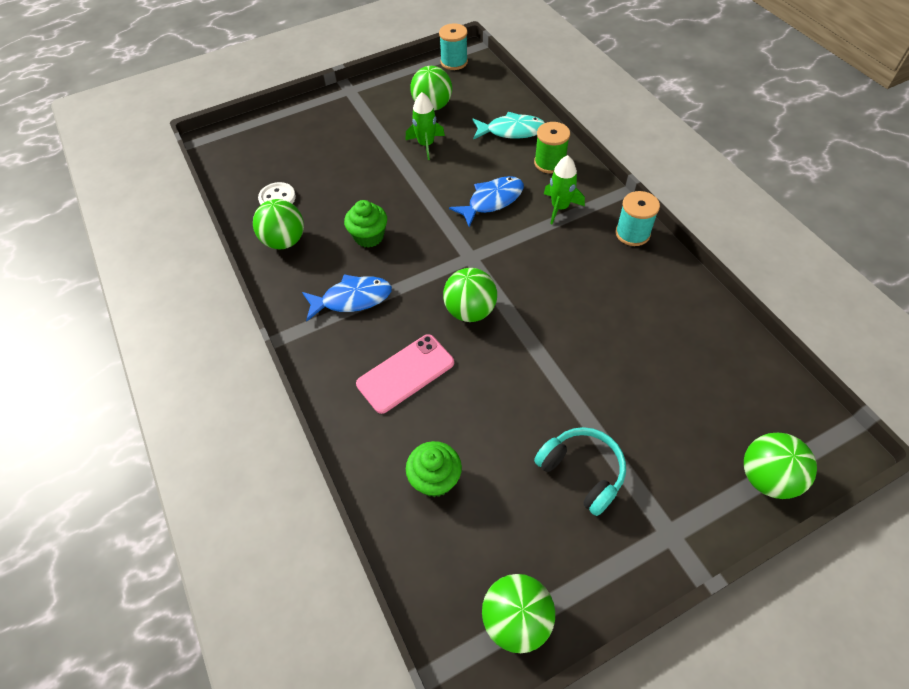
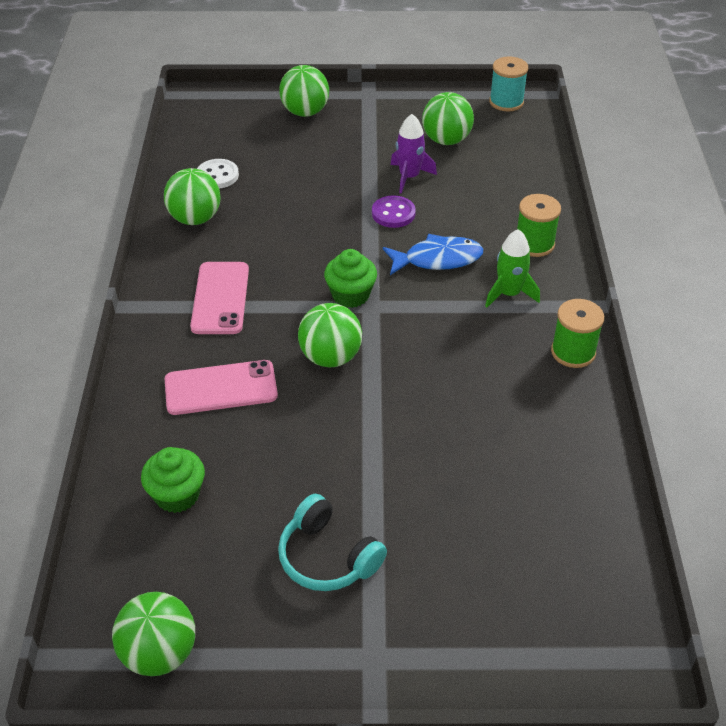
camera: 25 degrees right, 10 degrees down
blue fish [302,274,392,321] -> pink phone [190,262,249,334]
green cupcake [344,200,387,248] -> green cupcake moved to [324,249,377,308]
green rocket [406,92,445,160] -> purple rocket [391,114,437,194]
turquoise fish [473,112,545,140] -> none
turquoise headphones [534,427,626,516] -> turquoise headphones turned 150 degrees clockwise [278,494,387,591]
turquoise spool [615,191,660,246] -> green spool [551,299,604,368]
green ball [744,433,817,499] -> green ball moved to [279,65,329,117]
none -> purple button [372,195,416,228]

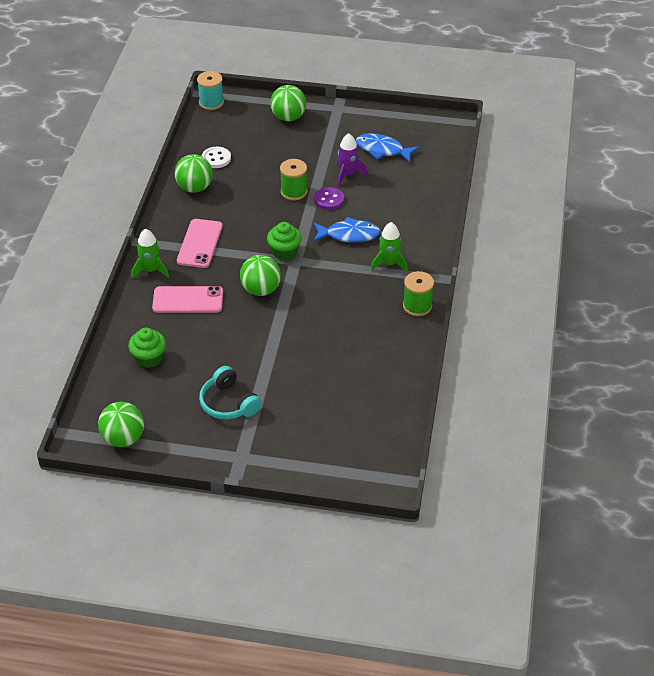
camera: 10 degrees right, 0 degrees up
green ball [422,92,474,145] -> blue fish [356,133,419,163]
turquoise spool [489,56,528,111] -> turquoise spool moved to [197,71,224,110]
green spool [517,194,561,257] -> green spool moved to [280,159,307,200]
none -> green rocket [132,229,169,279]

